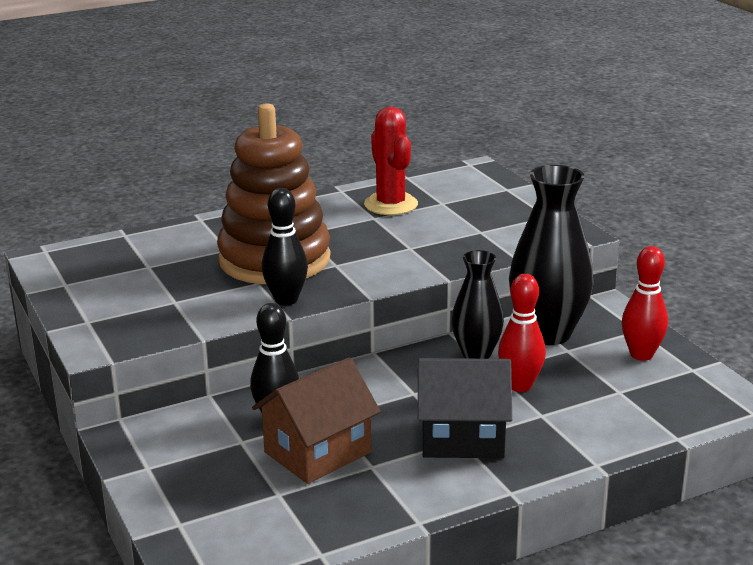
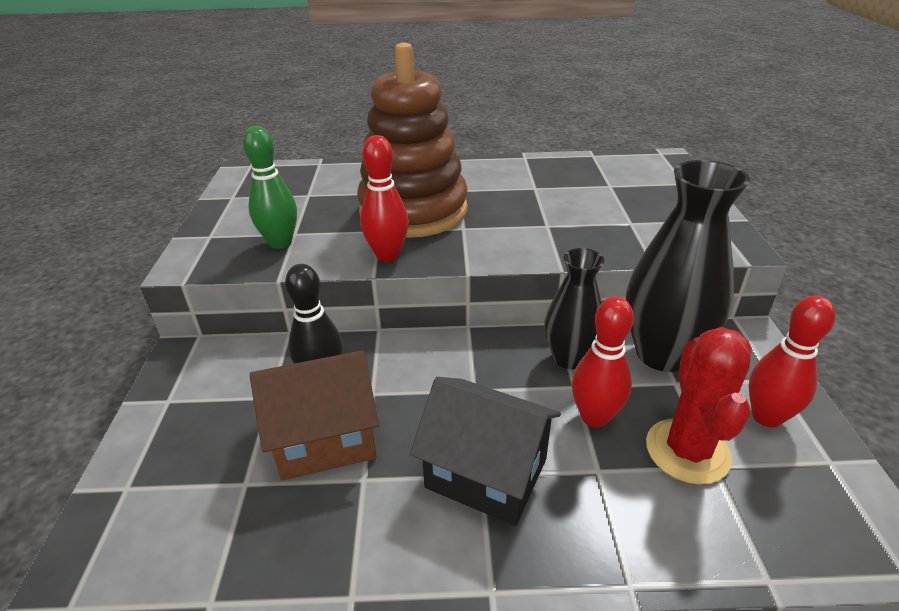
camera: 25 degrees right, 10 degrees up
black bowling pin [262,188,308,305] -> red bowling pin [360,135,409,262]
red cactus [364,107,418,215] -> red cactus moved to [646,327,752,484]
none -> green bowling pin [243,126,297,249]

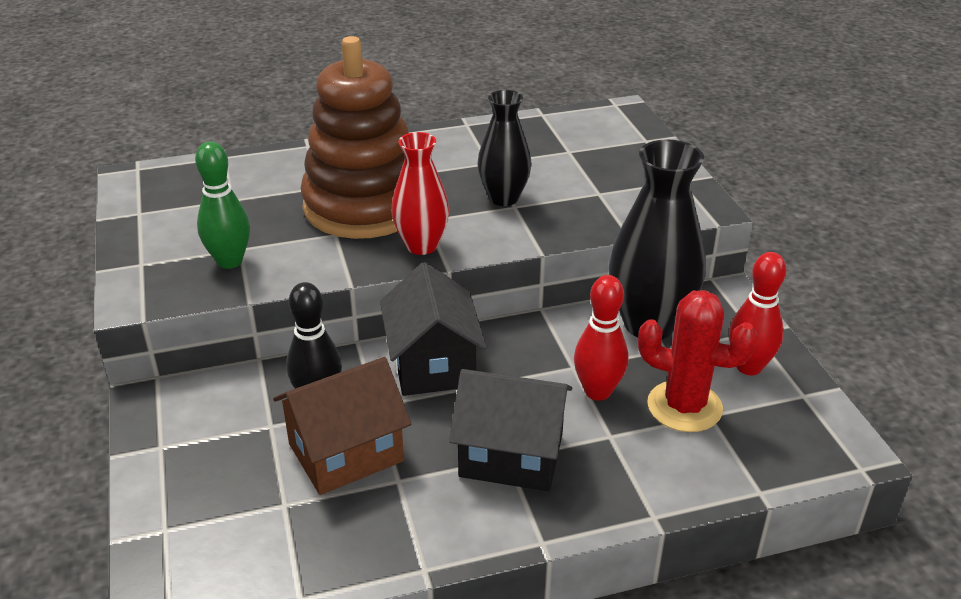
camera: 15 degrees left, 0 degrees up
red bowling pin [360,135,409,262] -> none
black vase [544,248,604,369] -> black vase moved to [477,90,532,206]
red cactus [646,327,752,484] -> red cactus turned 60 degrees counterclockwise [638,290,757,432]
none -> black house [380,262,487,396]
none -> red vase [391,132,449,255]

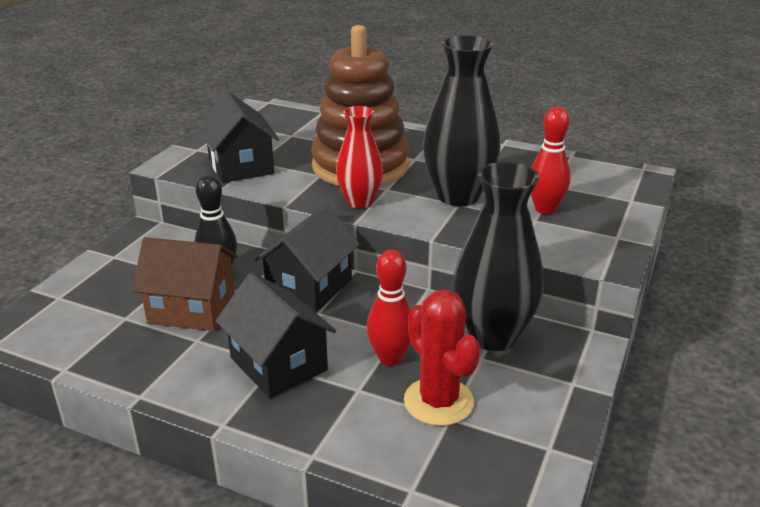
camera: 40 degrees right, 5 degrees down
green bowling pin [195,141,250,269] -> black house [197,91,279,183]
black vase [477,90,532,206] -> black vase [423,35,501,206], size x1.64
red bowling pin [729,252,786,375] -> red bowling pin moved to [531,107,571,214]

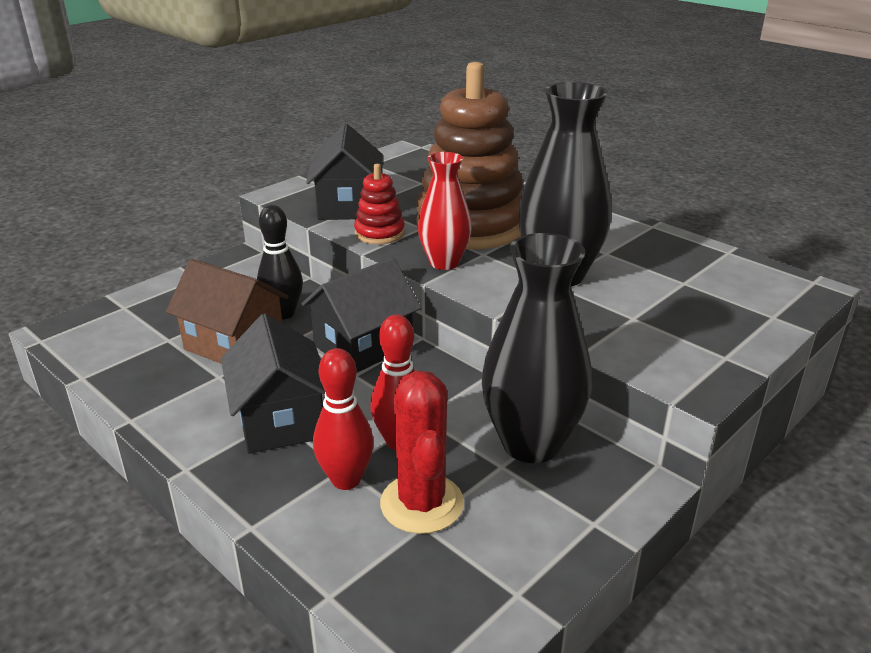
camera: 20 degrees right, 0 degrees up
red bowling pin [531,107,571,214] -> red bowling pin moved to [313,348,374,490]
none -> red stacking toy [354,164,405,244]

